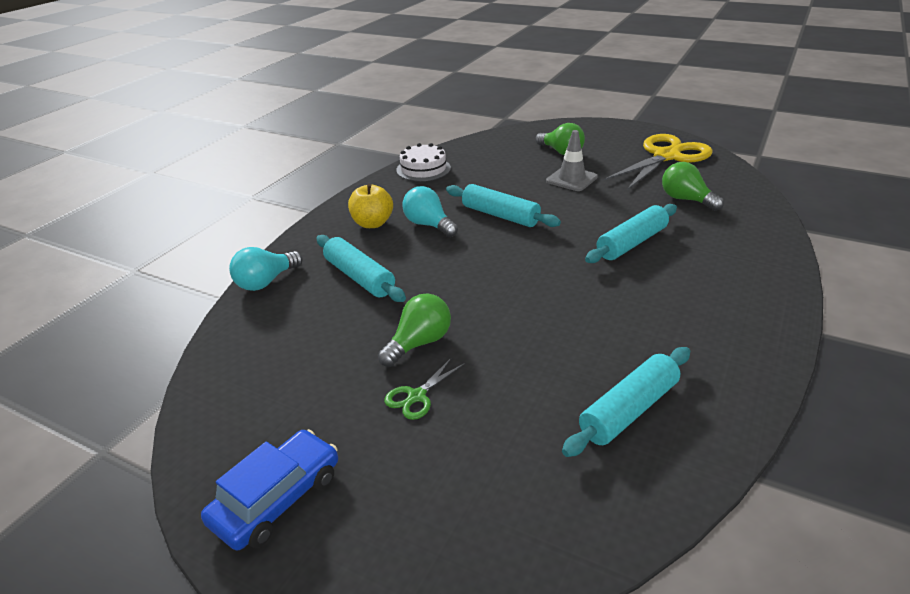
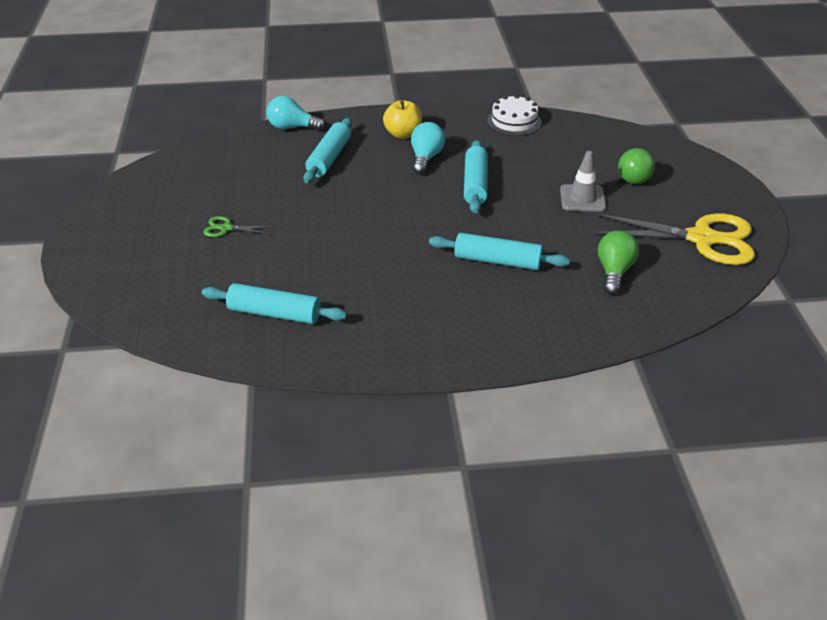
camera: 55 degrees right, 5 degrees up
blue car [201,429,338,550] -> none
green light bulb [378,293,451,367] -> none

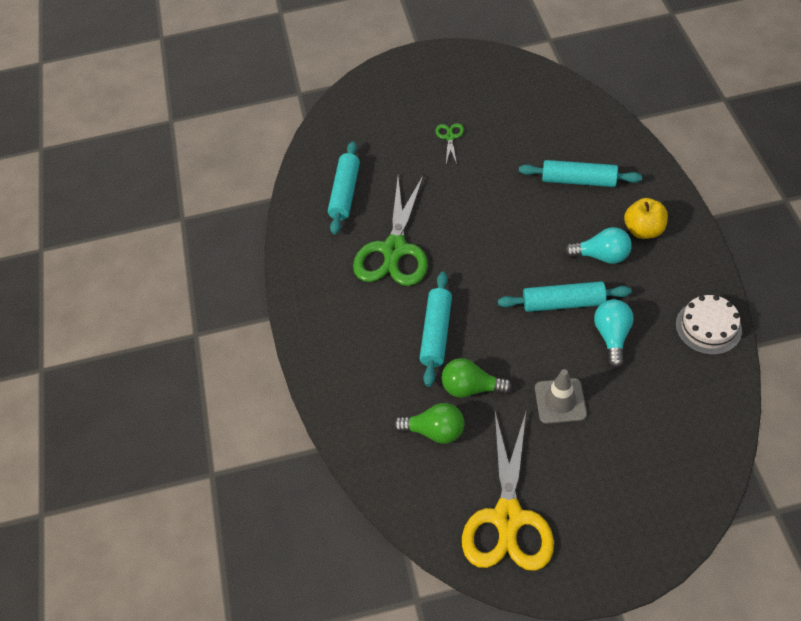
camera: 90 degrees right, 15 degrees up
turquoise light bulb [266,96,325,131] -> turquoise light bulb moved to [594,299,634,368]
green light bulb [618,148,655,184] -> green light bulb moved to [441,358,512,398]
none -> green scissors [353,174,428,286]

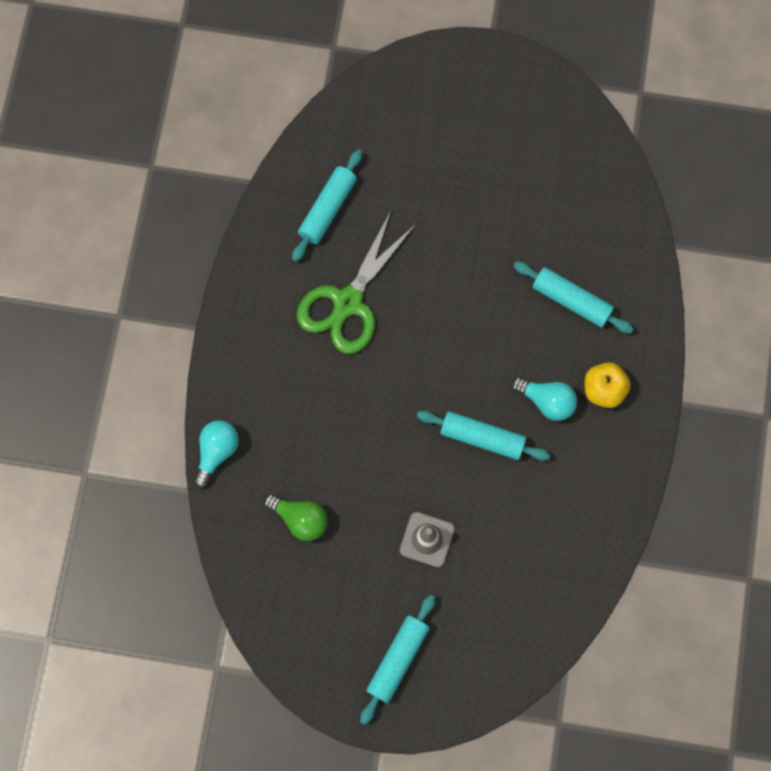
camera: 15 degrees right, 20 degrees up
turquoise rolling pin [419,272,452,387] -> turquoise rolling pin moved to [360,595,435,725]
green scissors [435,123,464,164] -> none
green light bulb [441,358,512,398] -> none
yellow scissors [462,412,554,571] -> none
turquoise light bulb [594,299,634,368] -> turquoise light bulb moved to [193,421,239,488]
white cake [676,295,742,355] -> none

